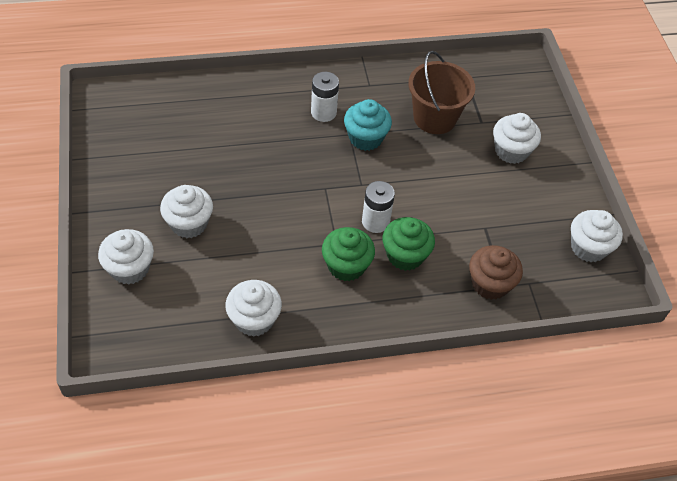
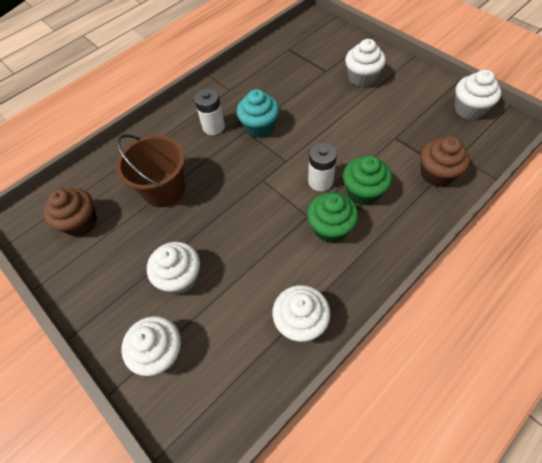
camera: 25 degrees left, 5 degrees up
brown bucket [408,51,475,134] -> brown bucket moved to [116,134,185,207]
none -> brown cupcake [44,188,97,237]

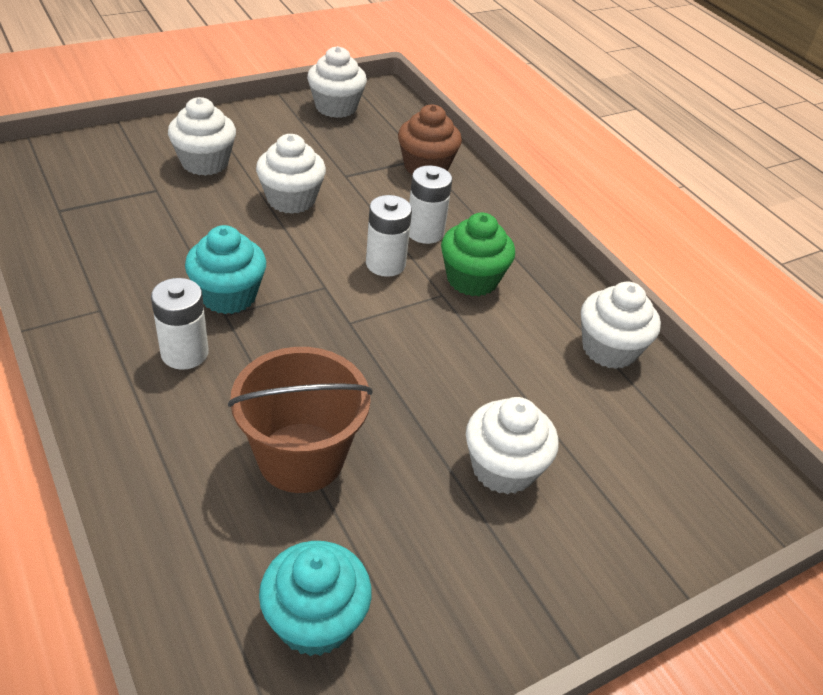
camera: 85 degrees left, 15 degrees down
brown cupcake [44,188,97,237] -> turquoise cupcake [259,541,372,656]
white cupcake [121,316,181,376] -> white cupcake moved to [256,134,326,214]
green cupcake [343,155,392,205] -> white battery [409,165,452,244]

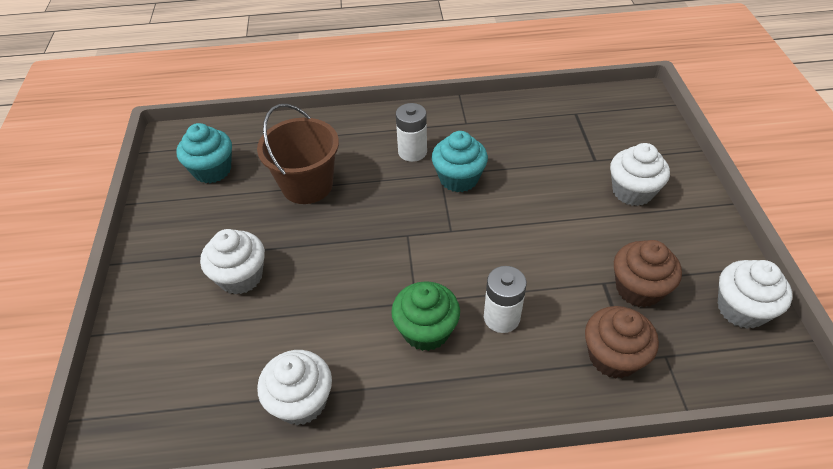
camera: 120 degrees right, 5 degrees up
white cupcake [256,134,326,214] -> none
white battery [366,195,412,277] -> none
none -> brown cupcake [614,240,682,308]

